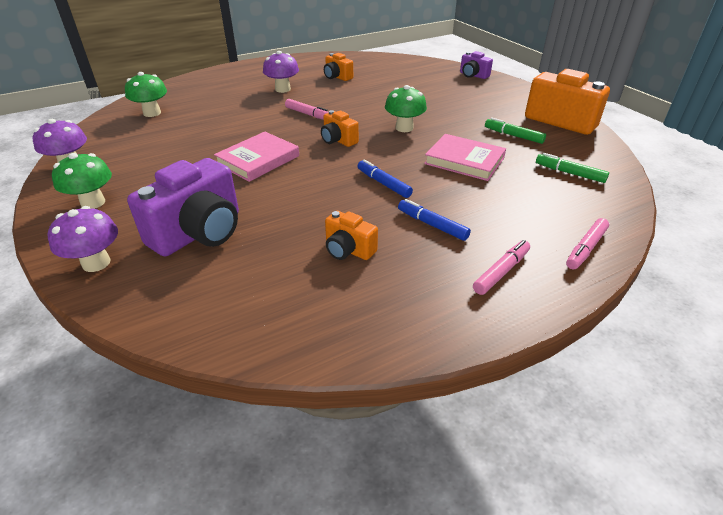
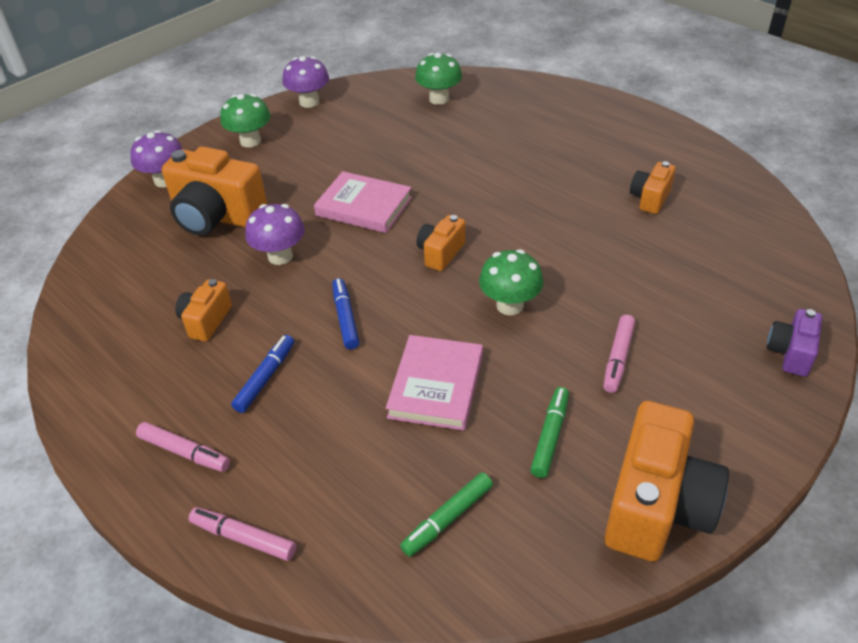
camera: 75 degrees right, 5 degrees up
purple camera [127,158,239,257] -> orange camera [162,146,268,236]
purple mushroom [263,51,299,93] -> purple mushroom moved to [245,204,305,265]
pink marker [285,99,329,120] -> pink marker moved to [603,315,635,393]
blue marker [358,159,413,198] -> blue marker turned 45 degrees counterclockwise [332,278,359,350]
green marker [536,153,609,183] -> green marker turned 150 degrees counterclockwise [400,472,493,557]

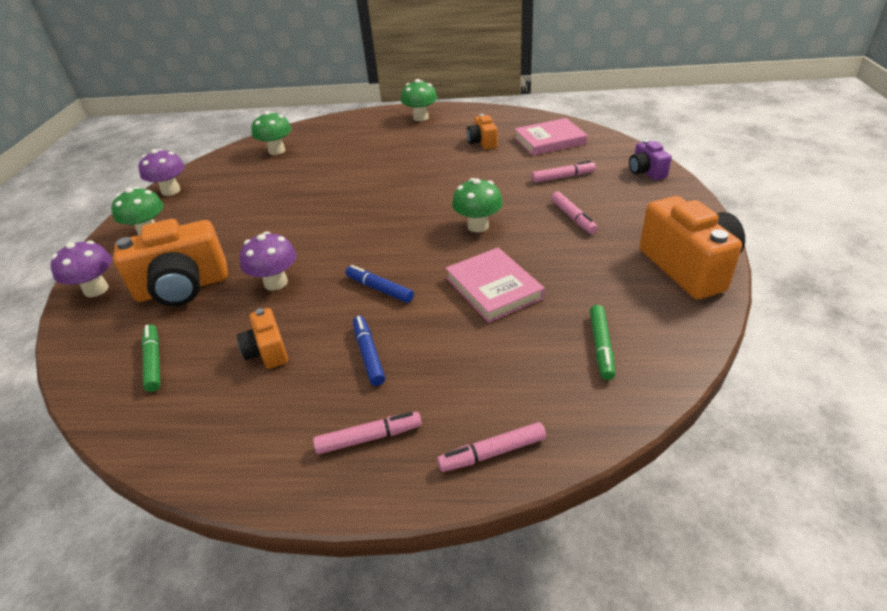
camera: 40 degrees left, 5 degrees down
pink book [314,171,412,233] -> pink book moved to [514,118,587,156]
orange camera [416,215,465,271] -> none
green marker [530,387,569,478] -> green marker moved to [141,324,161,392]
none -> green mushroom [401,79,437,121]
none -> pink marker [531,160,596,183]

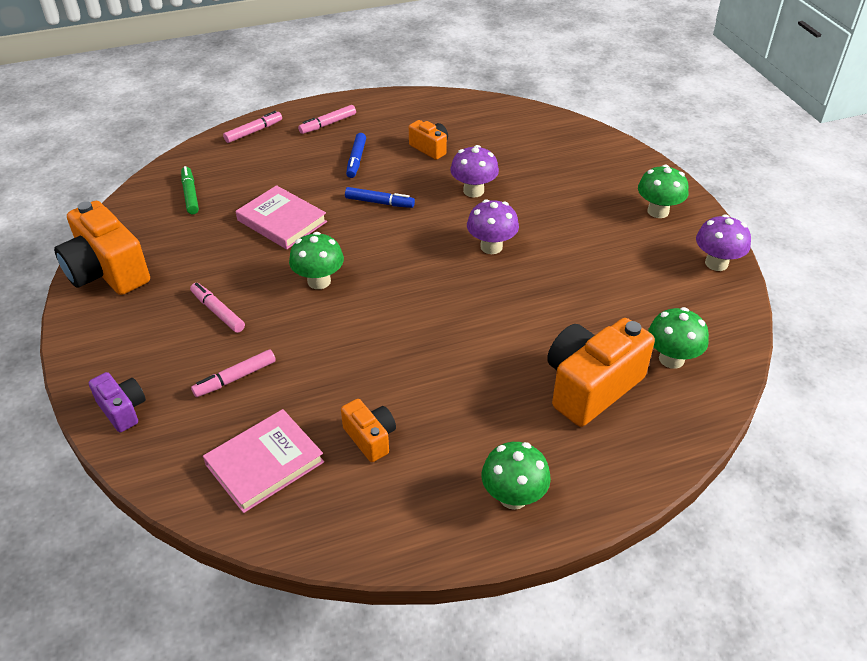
camera: 155 degrees right, 5 degrees up
purple mushroom [50,240,112,297] -> purple mushroom moved to [467,199,519,254]
orange camera [113,219,228,306] -> orange camera moved to [547,318,655,427]
green marker [141,324,161,392] -> none
blue marker [353,316,385,386] -> blue marker turned 45 degrees clockwise [346,133,366,178]

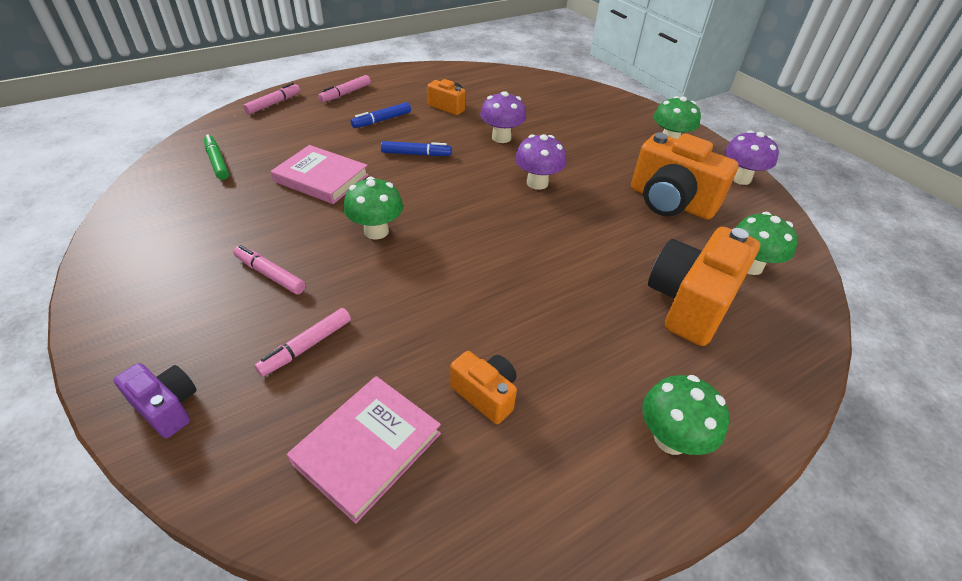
camera: 15 degrees left, 0 degrees up
orange camera [54,201,150,295] -> orange camera moved to [631,132,739,220]
blue marker [346,133,366,178] -> blue marker turned 60 degrees clockwise [351,102,411,128]

